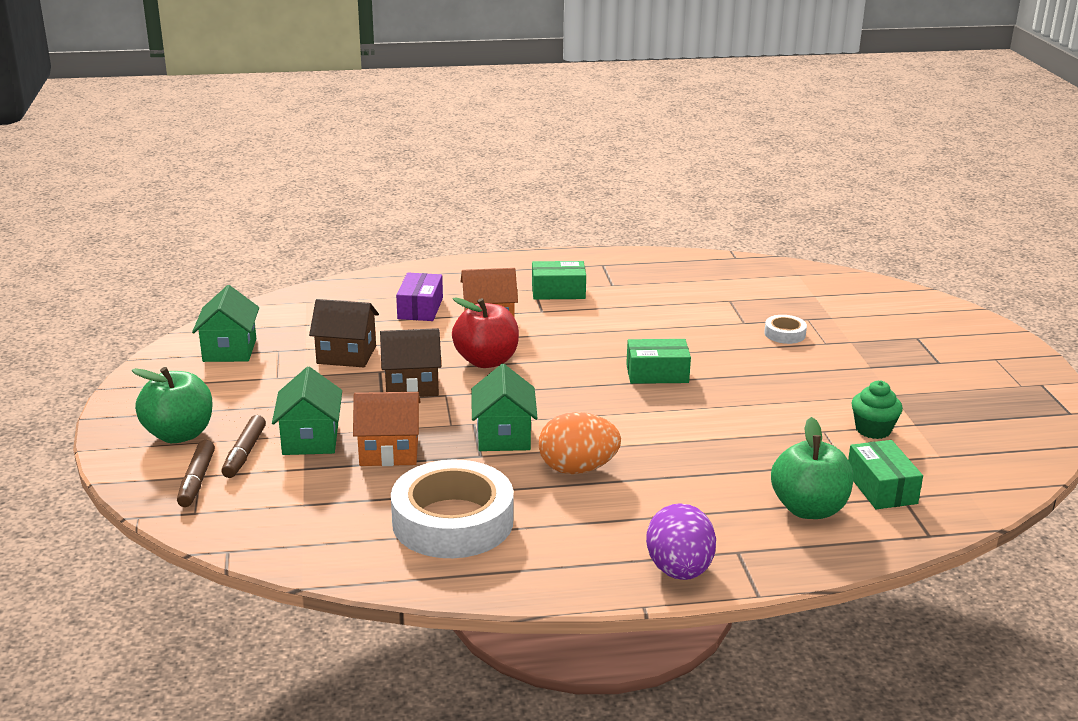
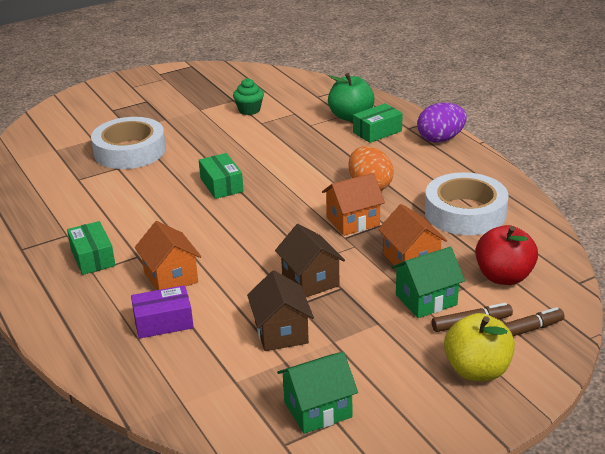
camera: 110 degrees left, 5 degrees up
green apple [131,367,212,443] -> yellow apple [444,313,515,381]
red apple [452,297,519,368] -> red apple moved to [476,225,538,285]
green house [471,364,538,451] -> orange house [322,173,385,236]
white tape [764,315,807,344] -> white tape [91,117,166,169], size x2.31
green box [848,440,923,509] -> green box moved to [353,103,403,143]

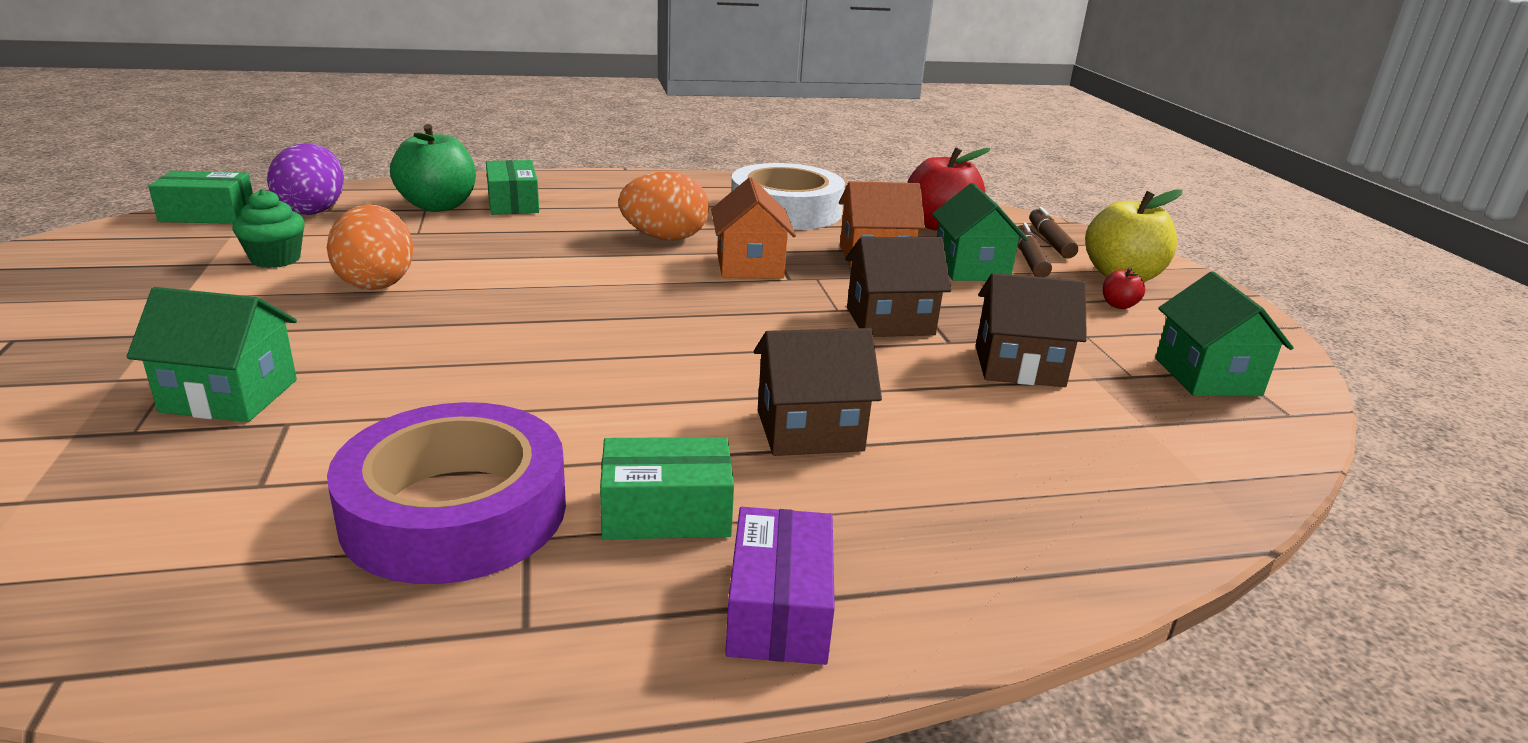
camera: 75 degrees left, 5 degrees down
white tape [91,117,166,169] -> green house [126,287,297,422]
purple box [131,285,194,339] -> purple box moved to [725,507,835,665]
orange house [135,221,201,290] -> brown house [754,328,882,456]
green box [199,153,244,199] -> green box moved to [148,171,253,224]
purple egg [417,103,467,143] -> purple egg moved to [267,143,344,215]
none -> orange egg [327,204,413,290]
none -> purple tape [327,402,566,584]
none -> red apple [1103,267,1145,309]

